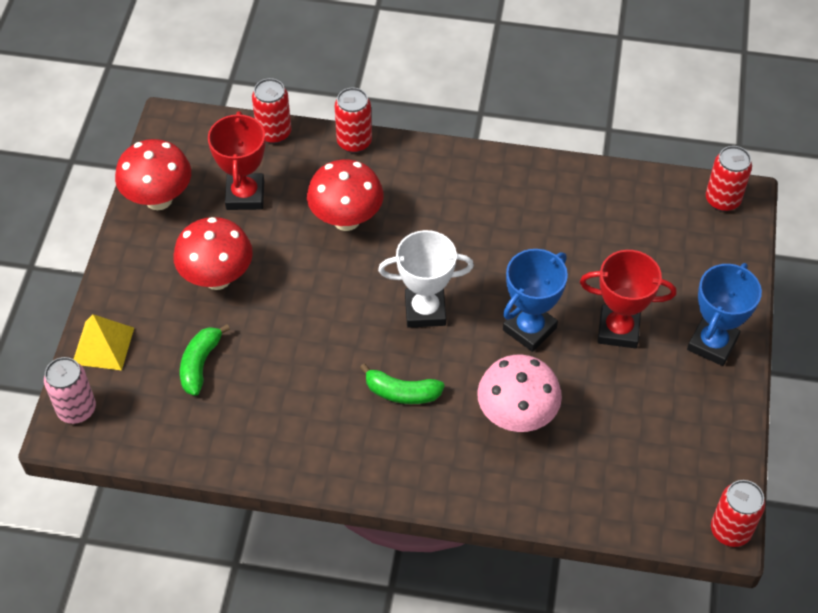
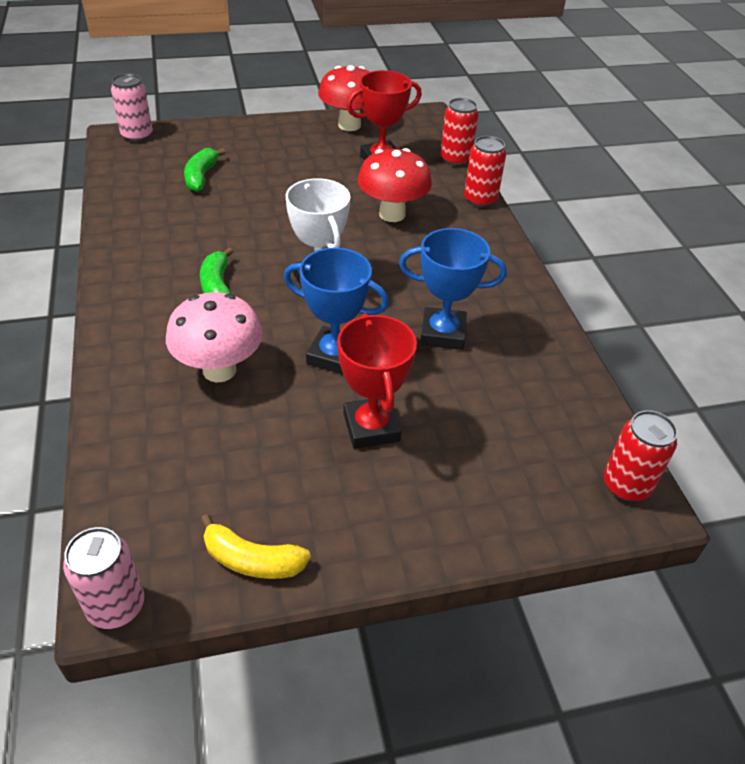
camera: 65 degrees right, 10 degrees down
yellow pyramid [74,314,134,370] -> none
red mushroom [173,217,253,290] -> none
green banana [180,324,230,396] -> green banana turned 75 degrees counterclockwise [184,148,226,192]
blue trophy [687,263,762,366] -> blue trophy moved to [399,228,507,350]
red can [711,480,765,547] -> pink can [63,527,144,629]
none -> yellow banana [200,514,311,579]

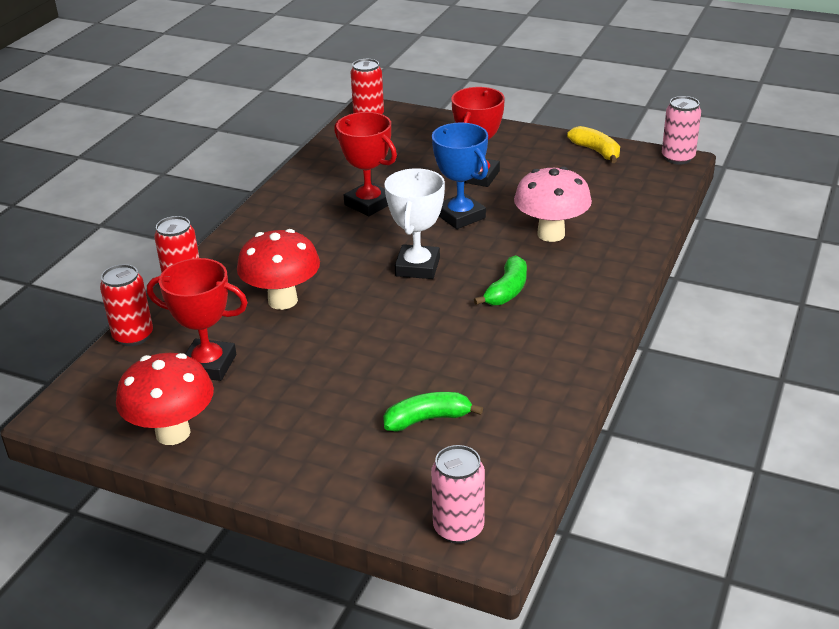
camera: 140 degrees left, 10 degrees down
green banana [184,148,226,192] -> green banana turned 150 degrees counterclockwise [383,392,483,432]
blue trophy [399,228,507,350] -> red trophy [334,112,397,216]

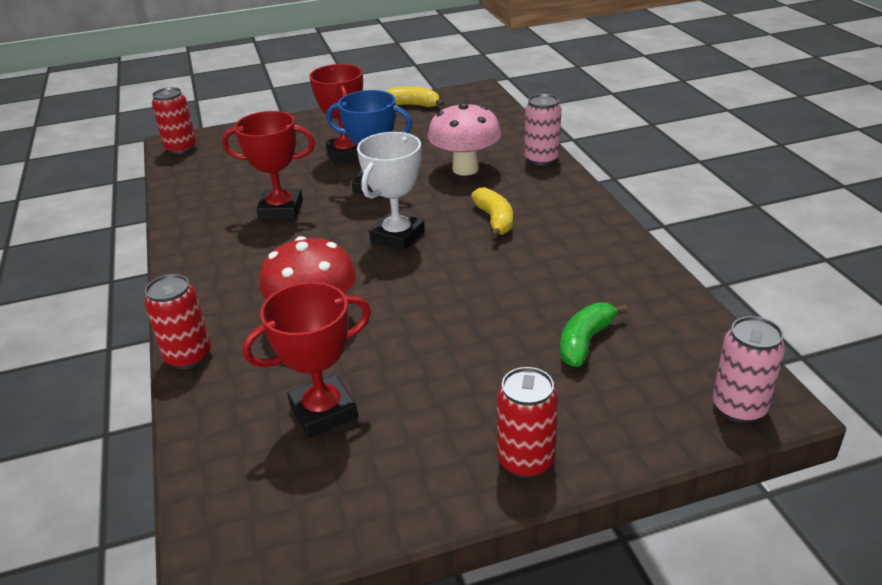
camera: 40 degrees left, 0 degrees up
red can [100,264,153,346] -> red can moved to [497,367,558,478]
red mushroom [116,353,214,445] -> none
white trophy [384,168,445,279] -> white trophy turned 60 degrees clockwise [357,132,425,251]
green banana [474,255,527,306] -> yellow banana [471,187,513,238]
pink can [662,96,701,165] -> pink can moved to [525,94,561,166]

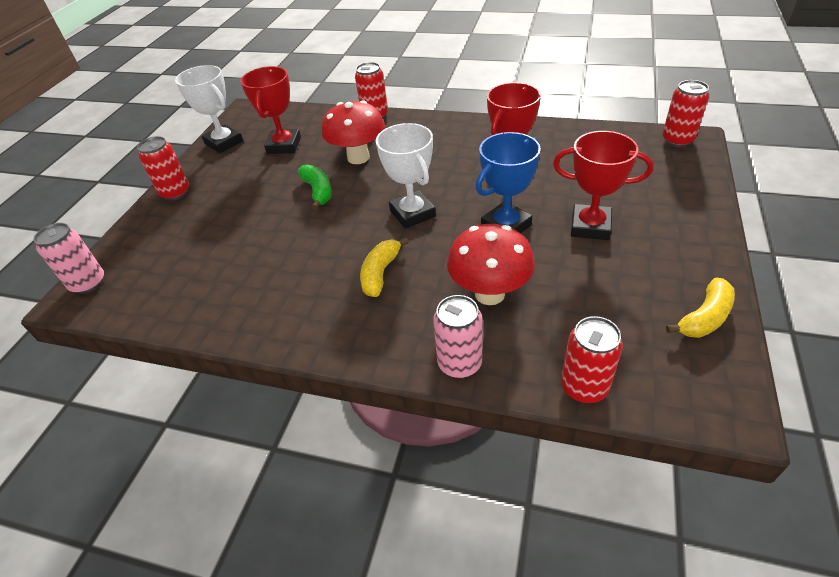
camera: 125 degrees right, 10 degrees up
pink mushroom [428,103,501,176] -> red mushroom [447,224,535,305]
yellow banana [471,187,513,238] -> yellow banana turned 90 degrees clockwise [360,237,408,297]
green banana [560,302,628,367] -> green banana moved to [297,165,332,210]
none -> white trophy [175,65,243,153]
none -> red can [561,316,623,403]

